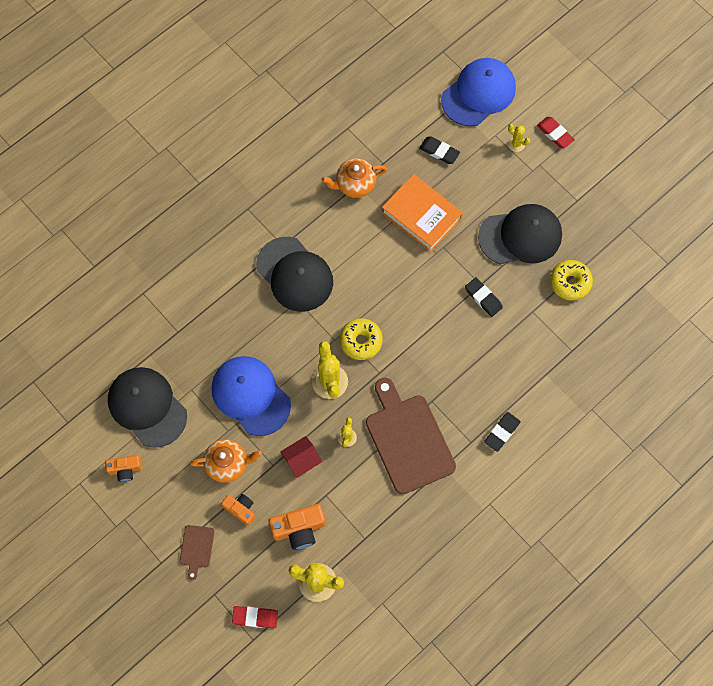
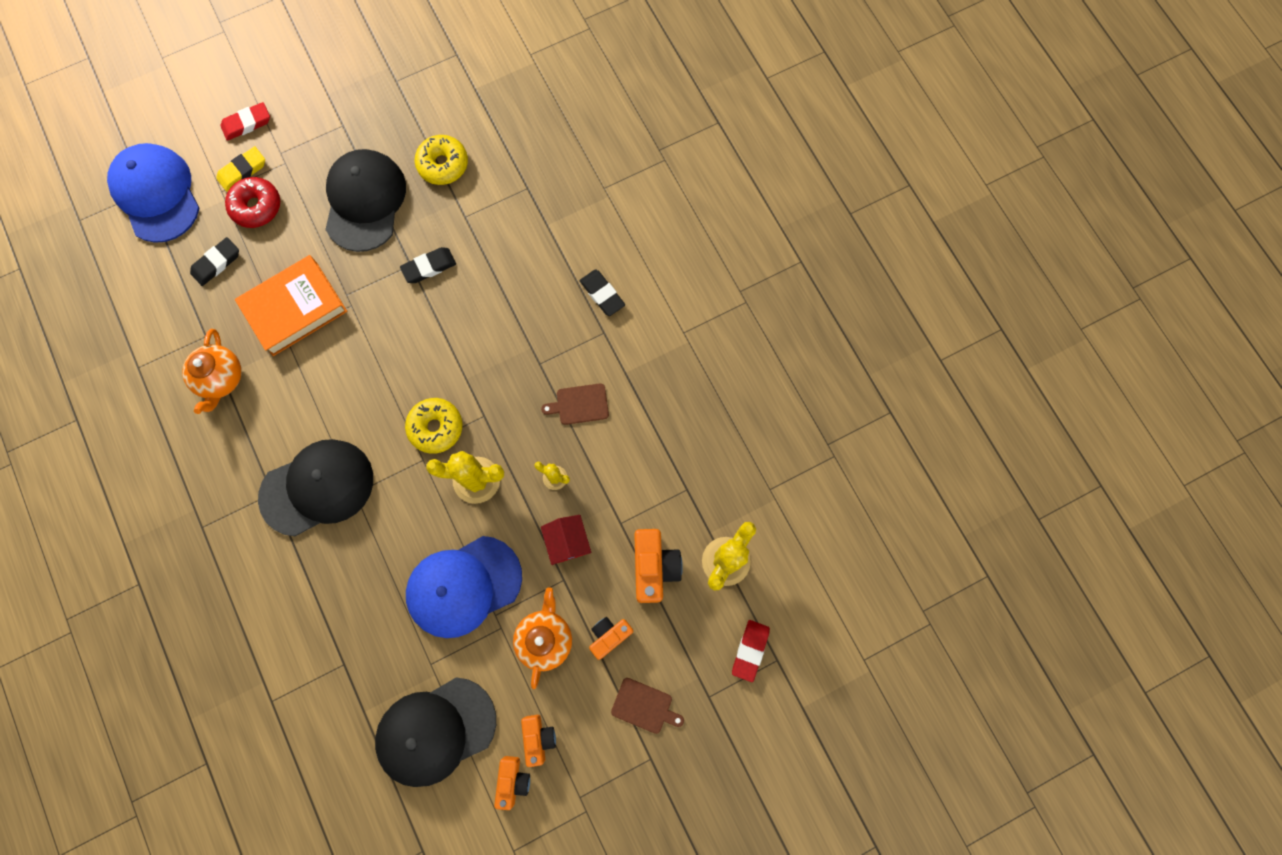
camera: 75 degrees left, 5 degrees up
brown cutting board [366,378,456,495] -> brown cutting board [541,383,609,425], size x0.44
yellow cactus [508,124,530,152] -> yellow eraser [216,146,265,192]
none -> red donut [225,177,280,228]
none -> orange camera [521,715,556,767]

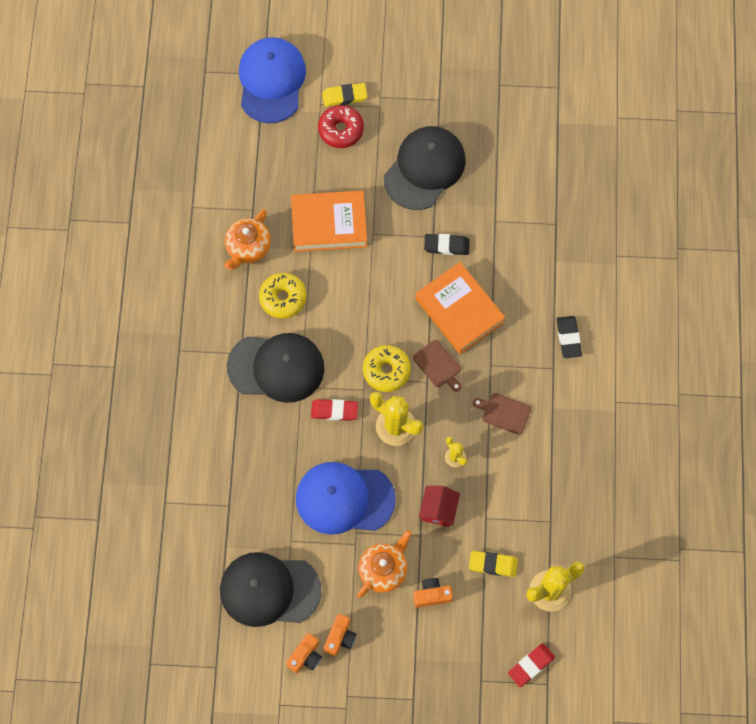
camera: 30 degrees right, 5 degrees down
black eraser [190,237,239,286] -> none
red eraser [221,102,270,141] -> red eraser moved to [311,399,358,421]
yellow donut [415,135,468,185] -> yellow donut moved to [259,273,307,318]
brown cutting board [611,678,684,734] -> brown cutting board moved to [413,340,461,392]
orange camera [634,529,683,603] -> yellow eraser [469,551,518,577]
none -> orange book [415,262,505,354]

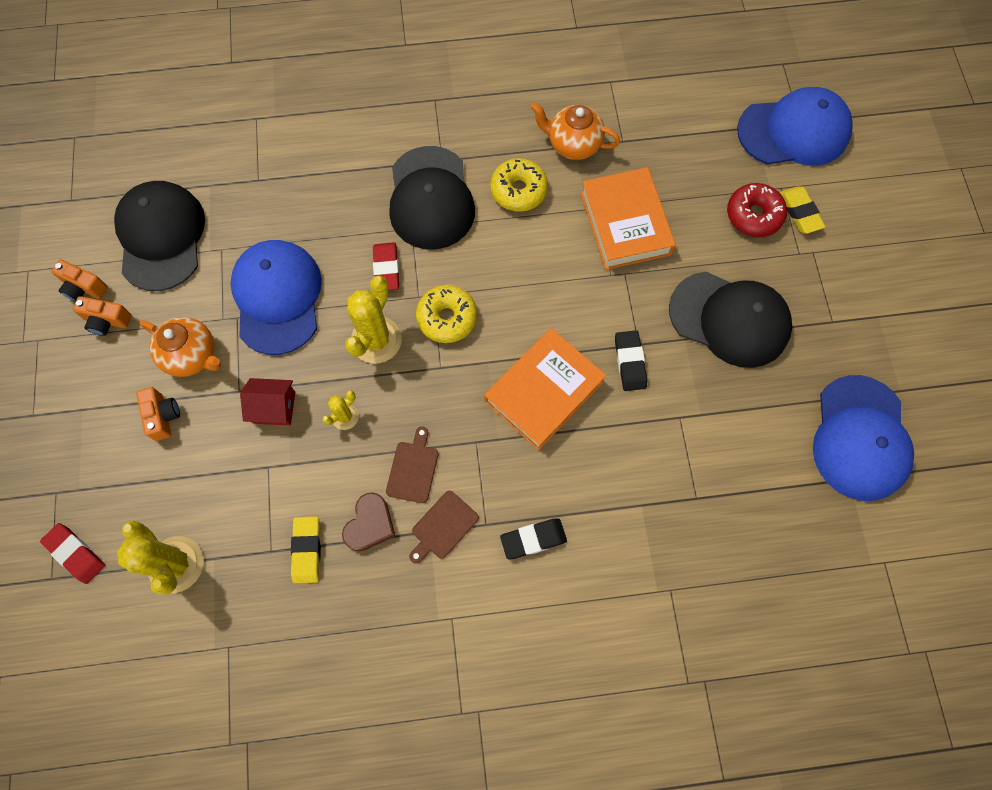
camera: 80 degrees right, 0 degrees up
brown cutting board [413,340,461,392] -> brown cutting board moved to [409,491,479,564]
yellow eraser [469,551,518,577] -> yellow eraser moved to [291,517,321,583]
none -> brown heart [342,492,395,551]
none -> blue cap [813,375,914,501]

